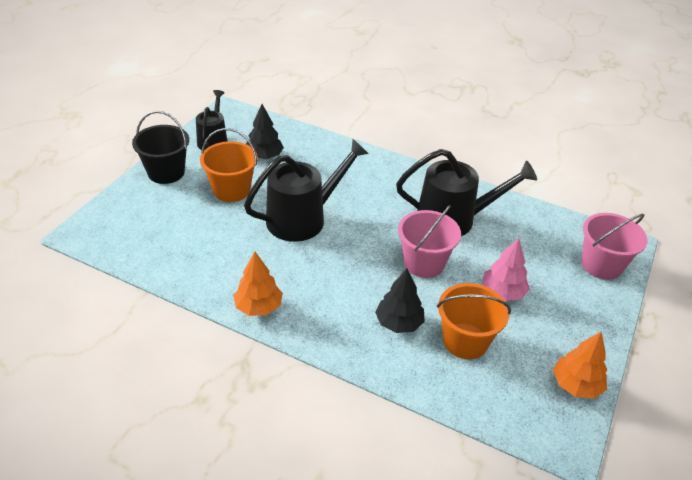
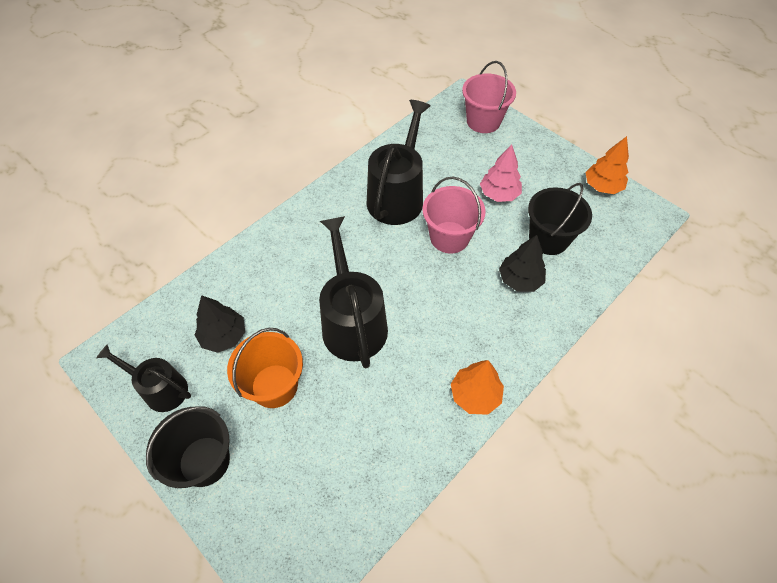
camera: 70 degrees left, 15 degrees up
orange bucket [437,283,511,359] -> black bucket [528,183,592,255]

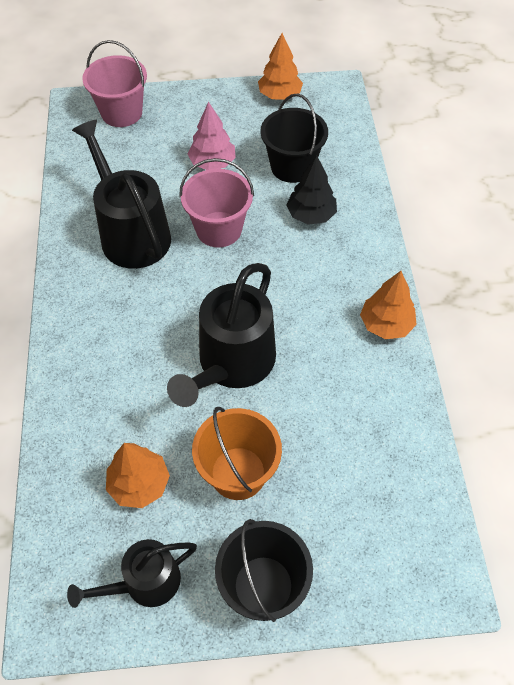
camera: 50 degrees left, 0 degrees up
black tree [195,295,245,353] -> orange tree [106,443,170,508]
black watering can [319,216,388,368] -> black watering can turned 90 degrees counterclockwise [167,263,276,407]

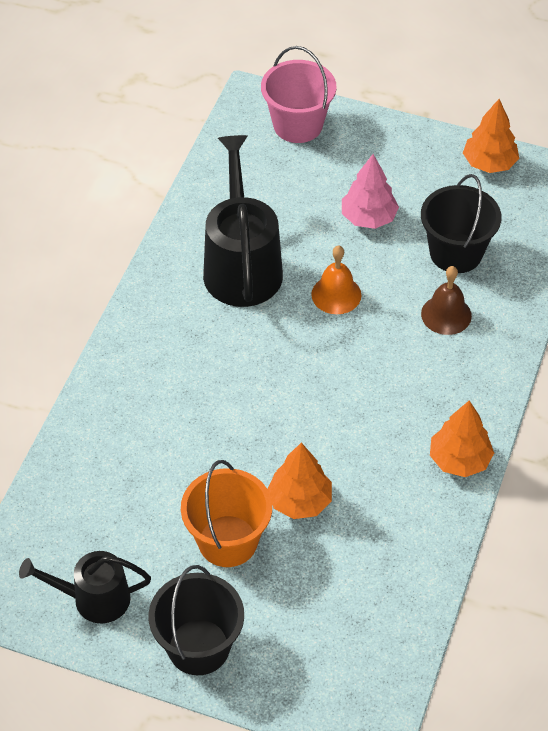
camera: 25 degrees right, 5 degrees down
orange tree [106,443,170,508] -> orange tree moved to [268,443,332,519]
black watering can [167,263,276,407] -> none
pink bucket [179,158,254,247] -> orange bell [311,246,361,314]
black tree [286,156,337,225] -> brown bell [421,266,472,335]

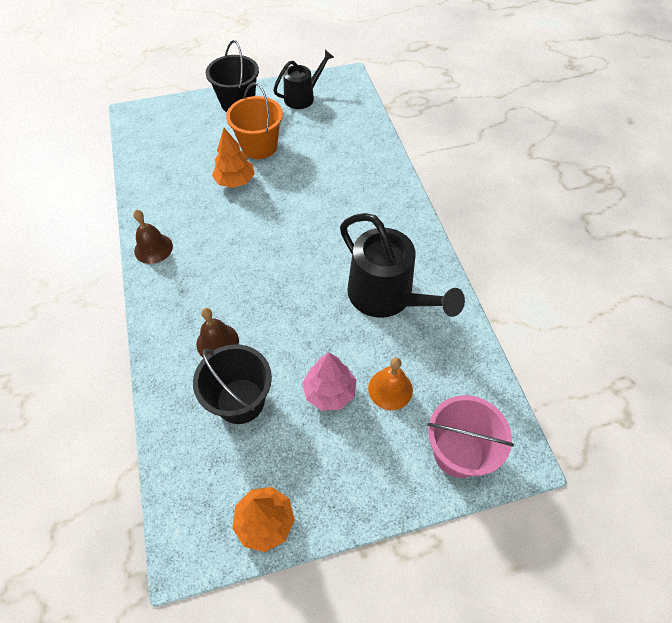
camera: 145 degrees right, 5 degrees up
orange bell [311,246,361,314] -> orange bell moved to [368,357,413,410]
orange tree [430,400,494,477] -> brown bell [133,210,173,264]

